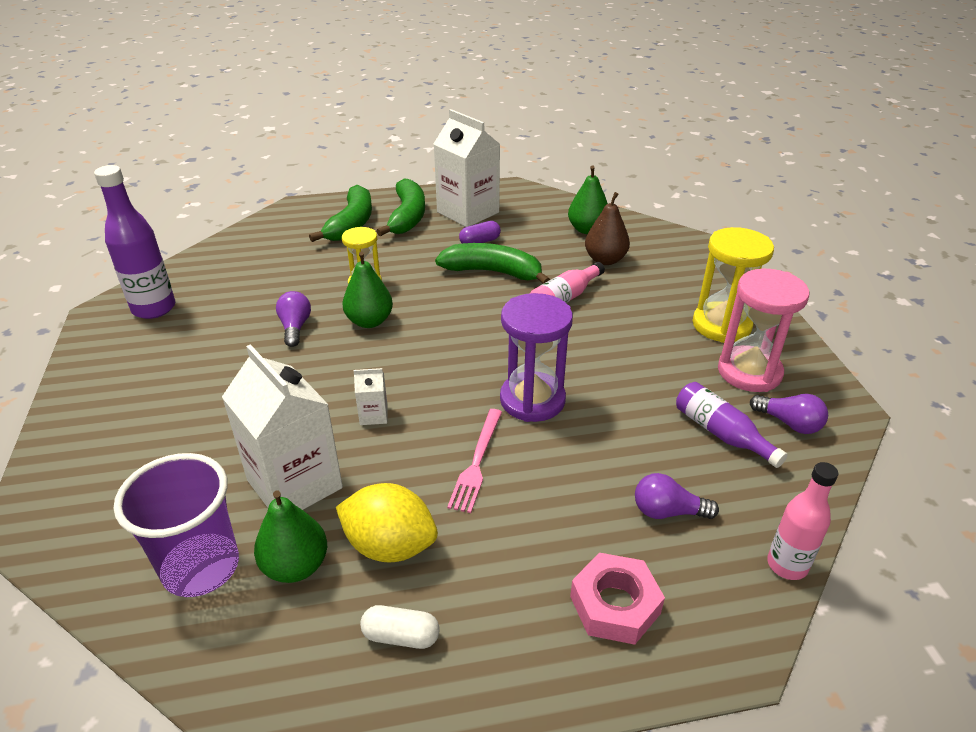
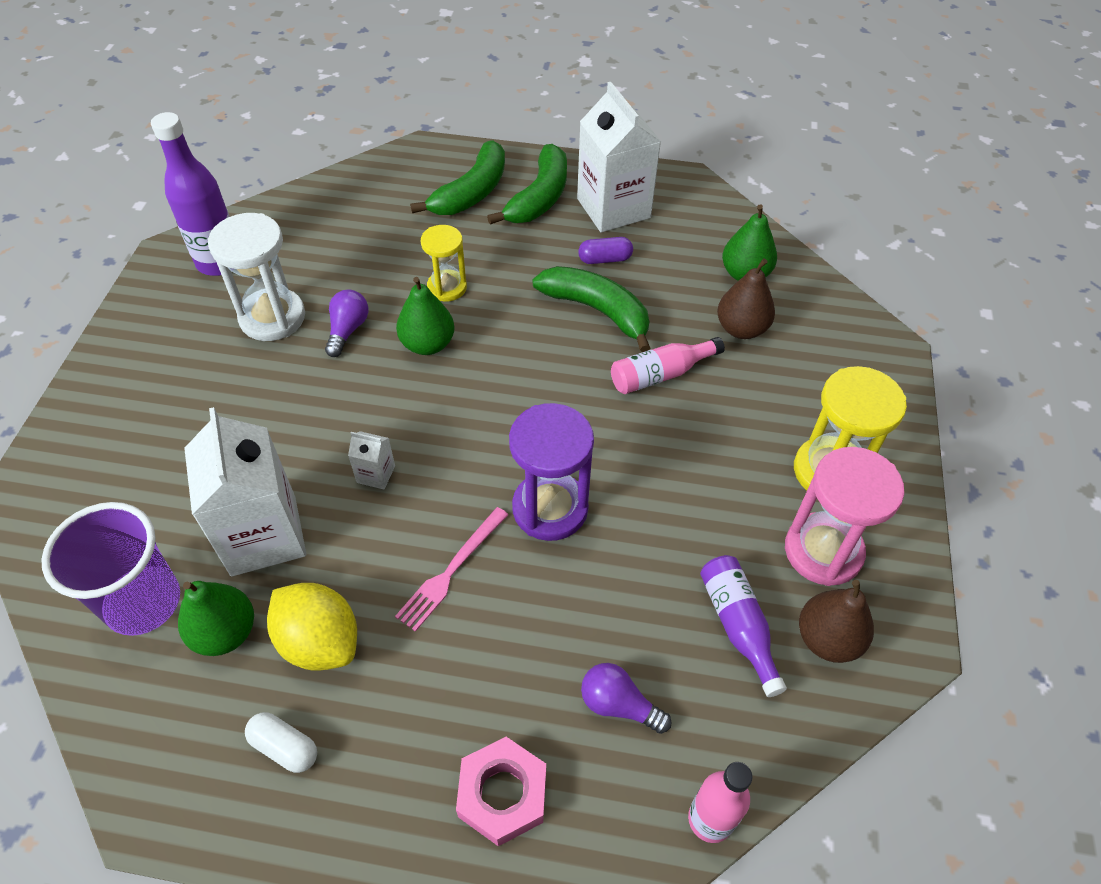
camera: 20 degrees right, 15 degrees up
purple light bulb [750,394,828,434] -> brown pear [799,580,874,663]
none -> white hourglass [208,213,305,341]

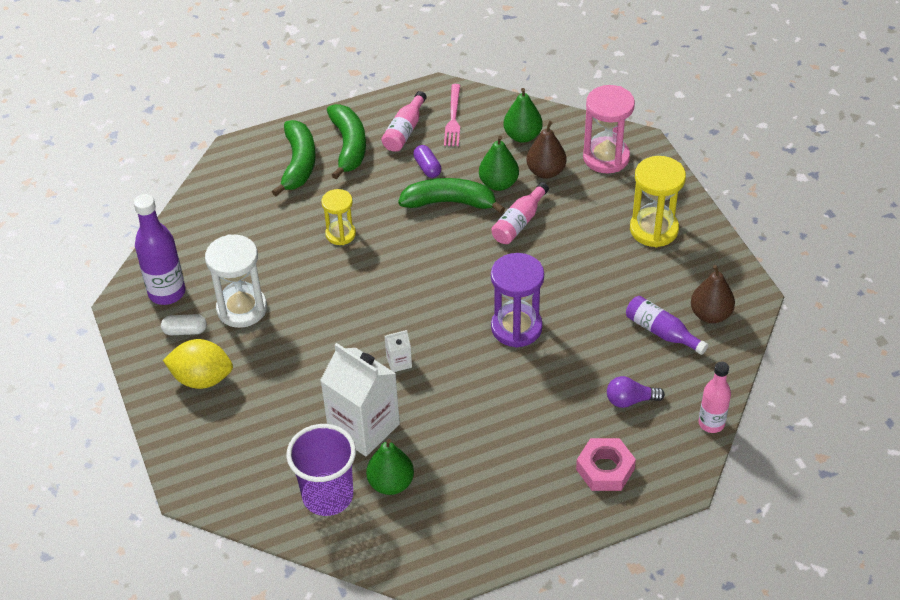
camera: 30 degrees left, 5 degrees down
white capsule [245,712,317,773] -> white capsule moved to [161,314,207,335]
yellow lemon [267,583,357,671] -> yellow lemon moved to [163,339,233,389]
purple light bulb [325,289,369,357] -> none
pink fork [395,507,508,632] -> pink fork moved to [444,84,460,146]
green pear [396,277,454,355] -> green pear moved to [479,136,519,191]
white carton [577,82,661,232] -> pink bottle [381,91,427,152]
purple capsule [578,237,633,264] -> purple capsule turned 75 degrees counterclockwise [413,145,441,178]
pink hourglass [785,447,904,586] -> pink hourglass moved to [583,85,635,173]

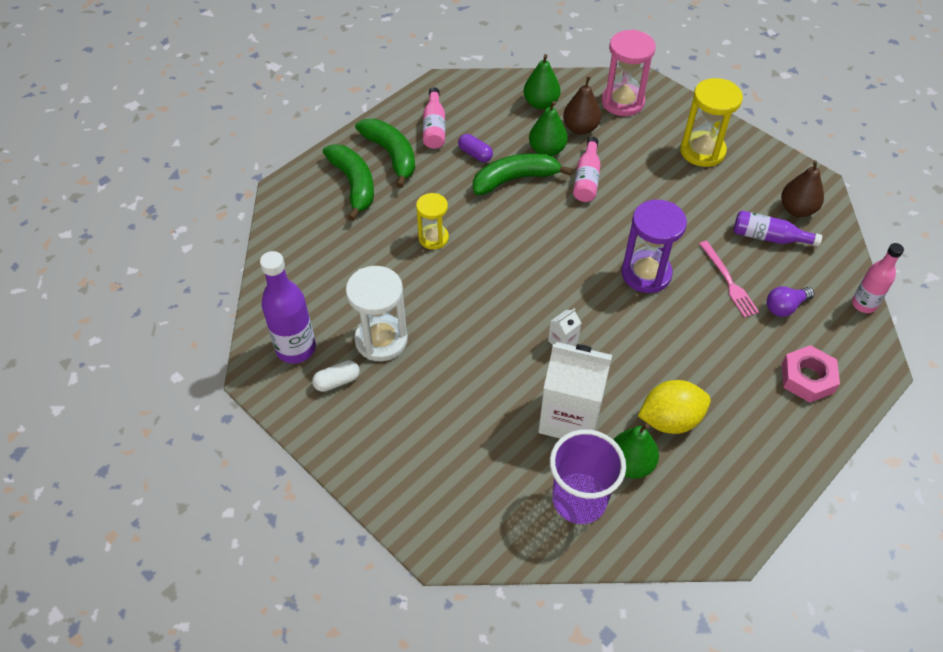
camera: 25 degrees left, 5 degrees up
yellow lemon [163,339,233,389] -> yellow lemon moved to [638,380,711,434]
pink fork [444,84,460,146] -> pink fork moved to [699,241,759,318]

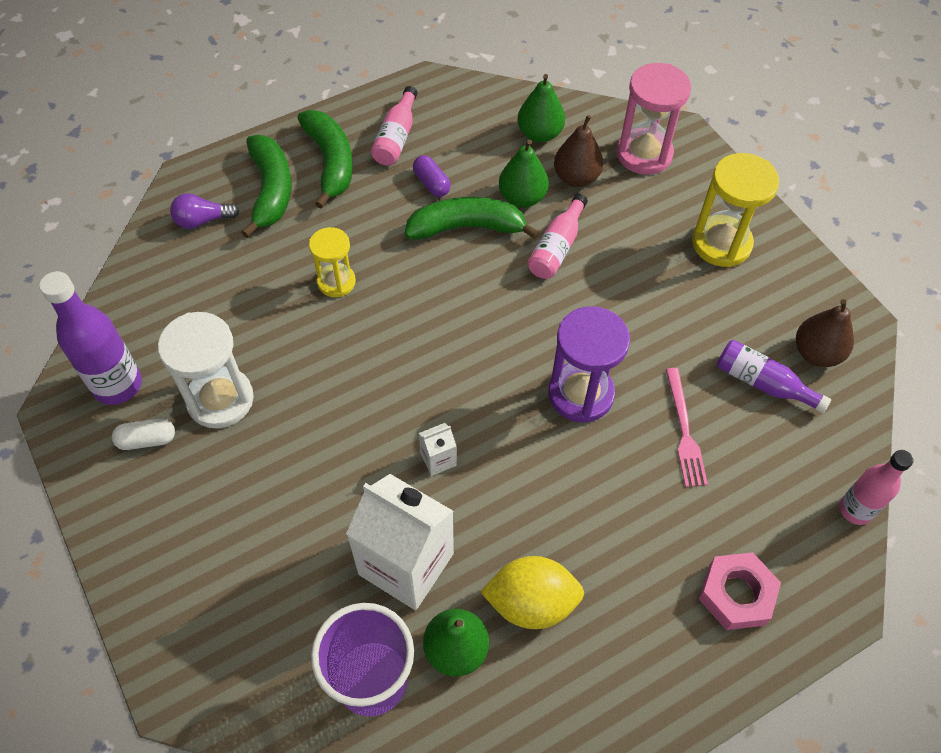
camera: 15 degrees right, 5 degrees up
purple light bulb [767,287,814,317] -> purple light bulb moved to [170,193,239,229]

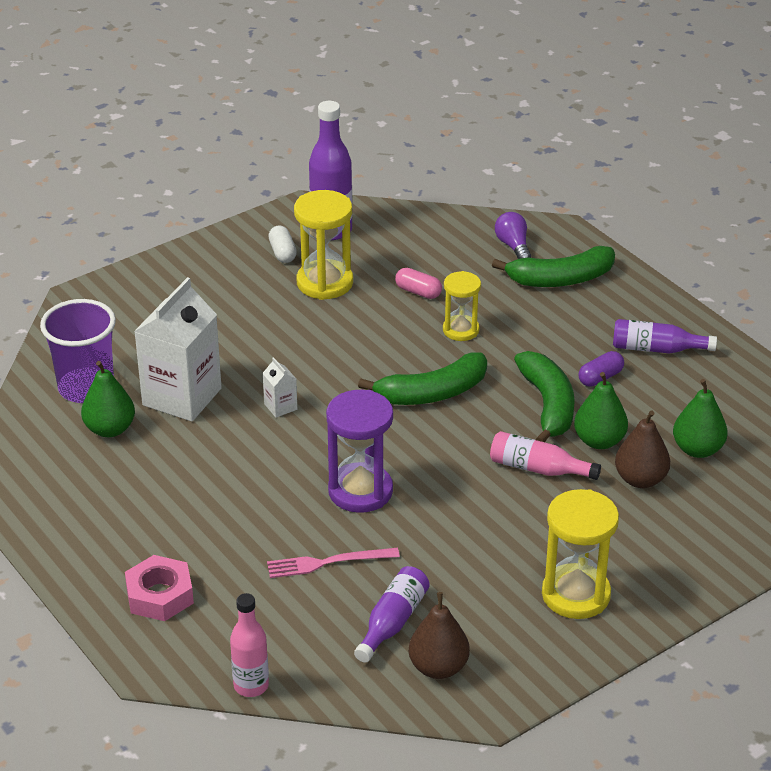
camera: 85 degrees right, 20 degrees down
white hourglass [158,312,254,428] -> yellow hourglass [294,190,353,300]
green banana [298,110,353,209] -> green banana moved to [358,352,487,405]
pink bottle [371,86,418,165] -> purple bottle [613,319,717,354]
yellow lemon [480,556,584,629] -> none
pink hourglass [617,63,691,175] -> none
none -> pink capsule [395,268,442,299]

